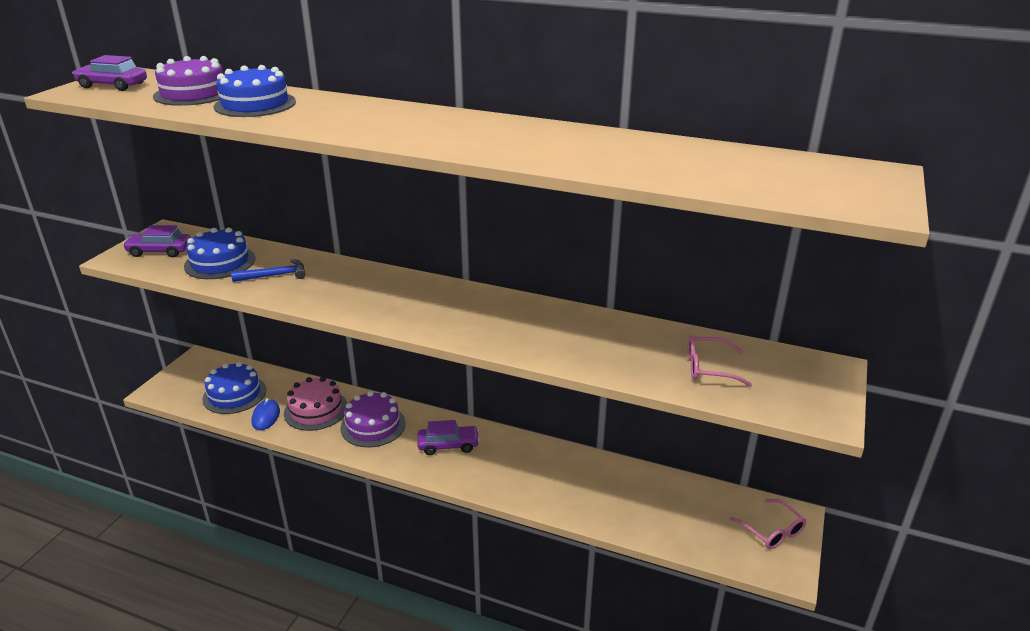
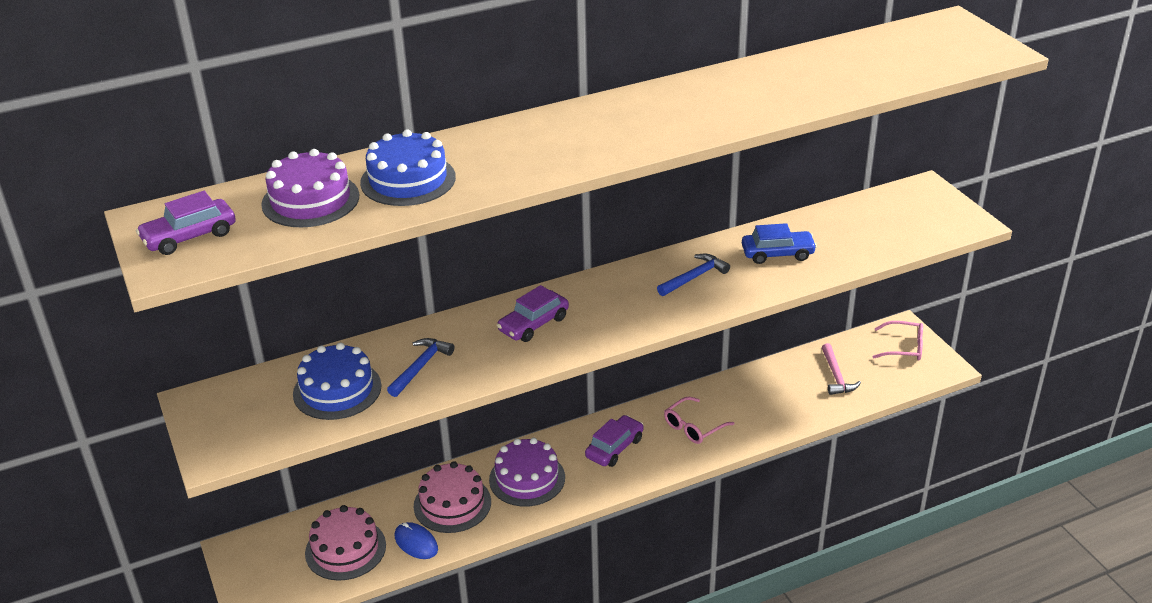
camera: 45 degrees left, 5 degrees up
purple car [123,225,191,257] -> purple car moved to [497,285,569,342]
blue cake [202,362,266,414] -> pink cake [305,505,386,581]
pink glasses [687,335,752,387] -> pink glasses moved to [664,397,734,444]
none -> blue hammer [657,254,730,296]
none -> blue car [742,223,817,264]
none -> pink hammer [822,343,861,395]

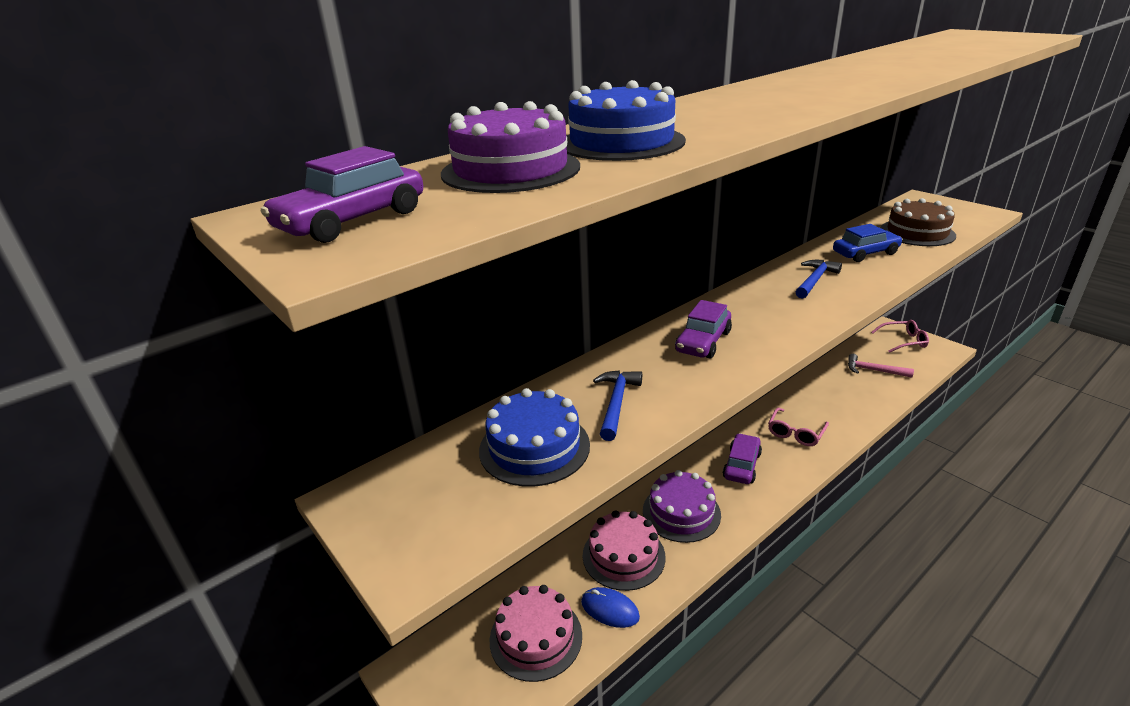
camera: 15 degrees left, 5 degrees down
pink hammer [822,343,861,395] -> pink hammer turned 135 degrees clockwise [848,354,914,378]
none -> brown cake [881,198,956,246]

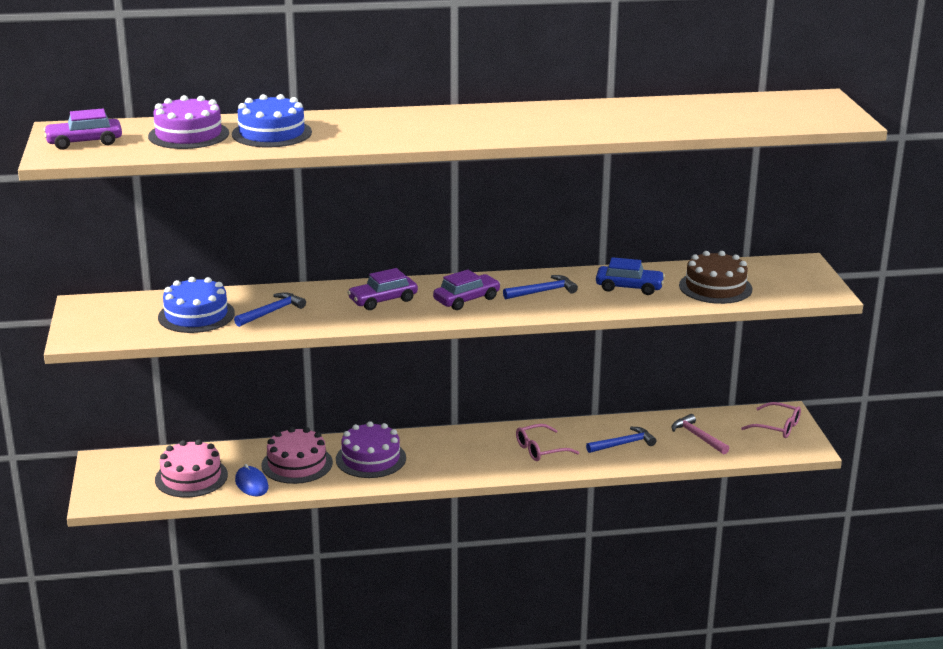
camera: 30 degrees right, 5 degrees down
purple car [723,433,762,484] -> purple car moved to [433,270,501,310]
none -> blue hammer [586,427,657,453]

